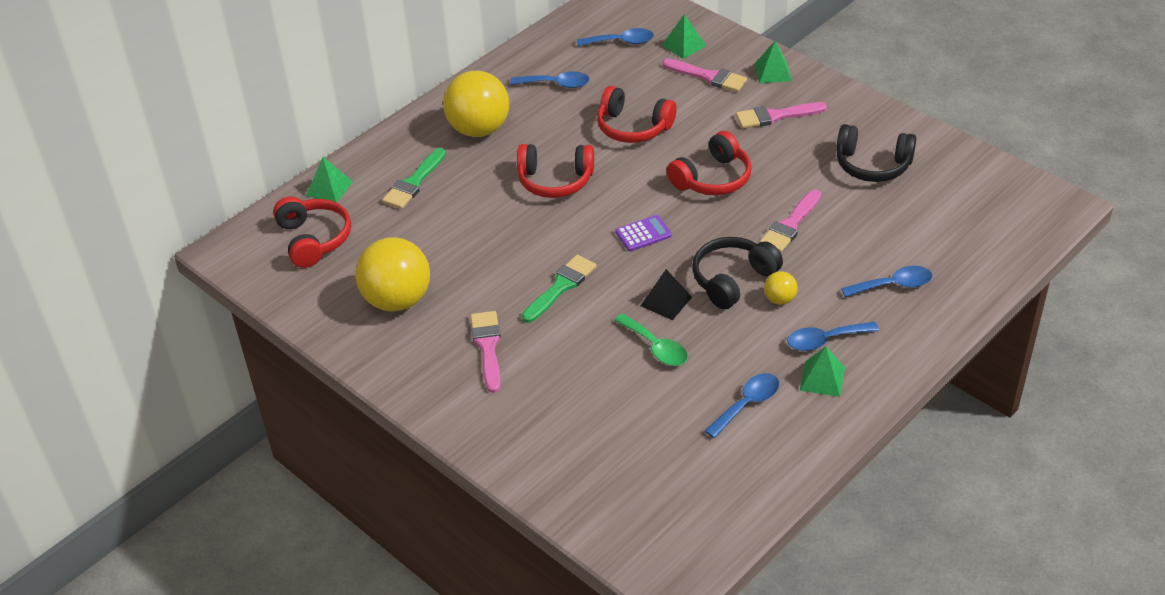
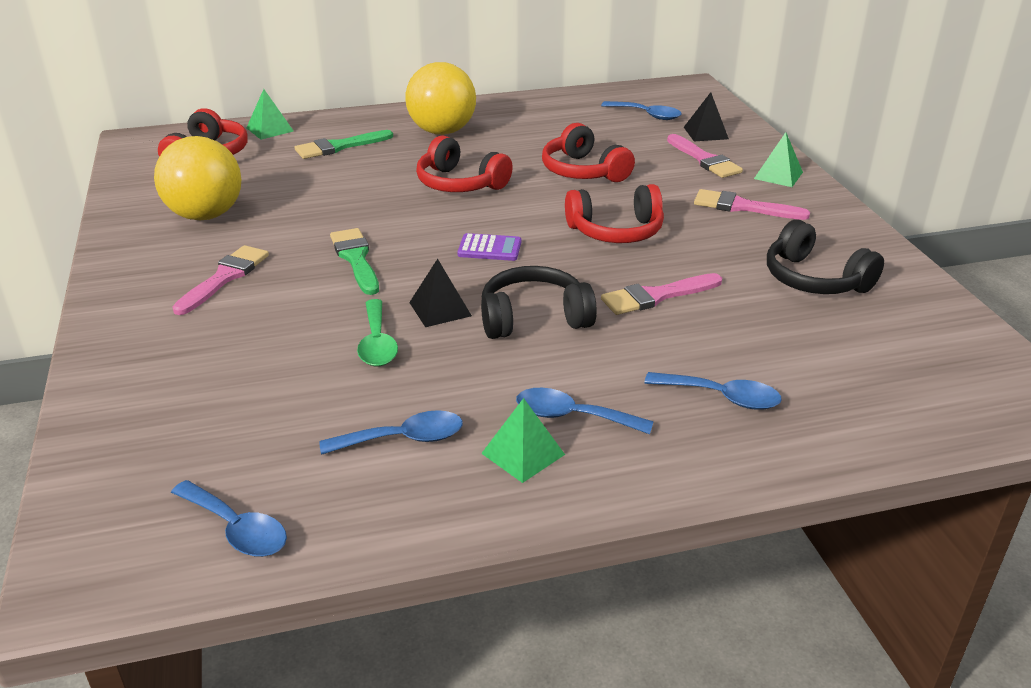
camera: 30 degrees right, 10 degrees down
blue spoon [511,71,590,88] -> blue spoon moved to [171,480,287,557]
green brush [522,255,597,323] -> green brush turned 90 degrees counterclockwise [330,228,379,295]
green pyramid [662,14,706,59] -> black pyramid [684,92,729,141]
yellow ball [764,271,797,305] -> none

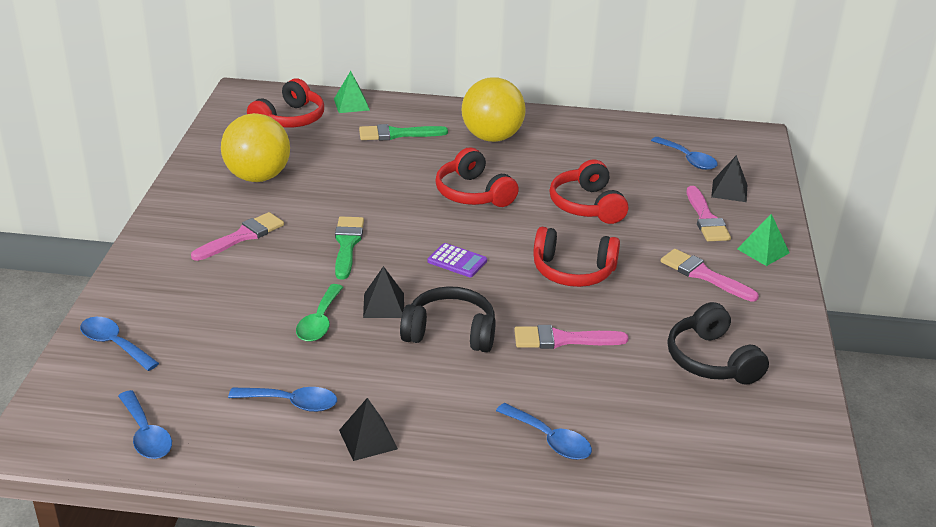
camera: 20 degrees right, 0 degrees up
green pyramid [481,398,565,483] -> black pyramid [339,398,398,461]
blue spoon [516,388,654,434] -> blue spoon moved to [80,317,159,371]

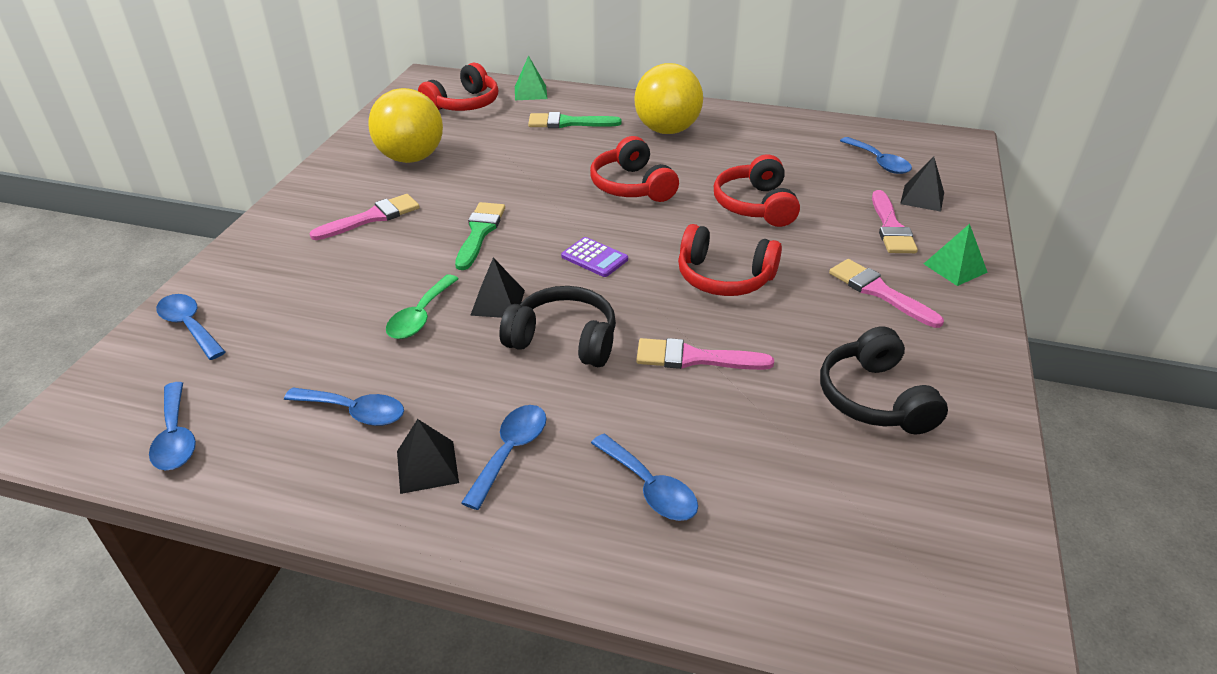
camera: 10 degrees right, 5 degrees up
none -> blue spoon [461,405,547,510]

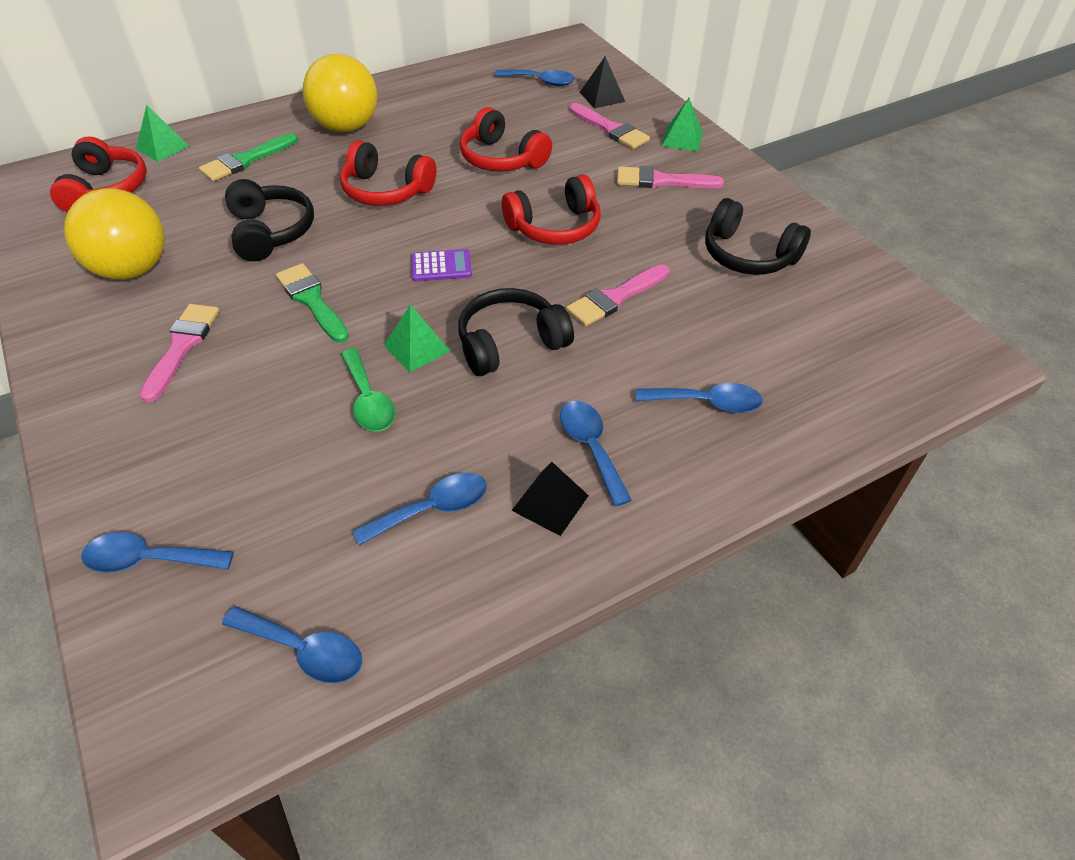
camera: 45 degrees left, 10 degrees up
black pyramid [470,257,525,318] -> green pyramid [384,304,450,372]
none -> black headphones [225,179,314,261]

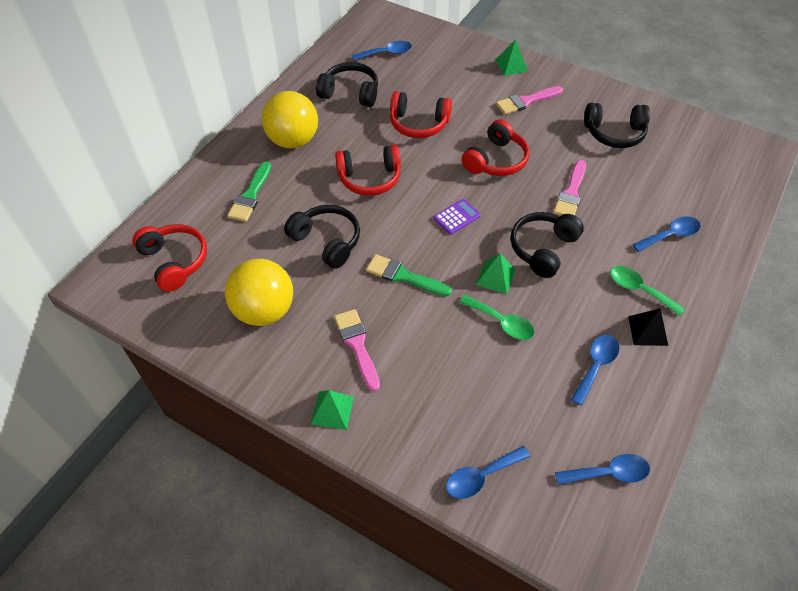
camera: 30 degrees left, 5 degrees up
green pyramid [136,105,190,162] -> green pyramid moved to [311,390,354,430]
blue spoon [560,401,632,506] -> green spoon [610,266,685,316]
pink brush [569,103,650,149] -> none
black pyramid [580,56,625,108] -> none
none -> black headphones [316,62,378,107]

